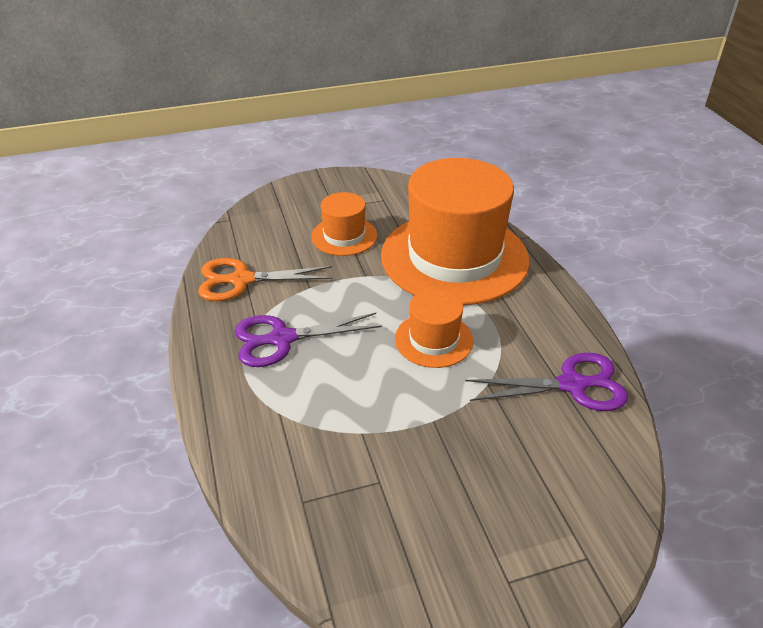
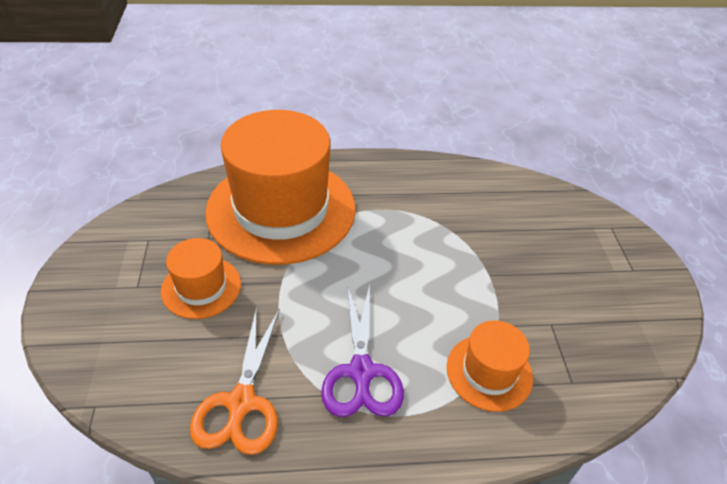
camera: 80 degrees left, 5 degrees up
orange hat [395,289,473,368] -> orange hat moved to [447,320,533,412]
purple scissors [465,353,628,411] -> none

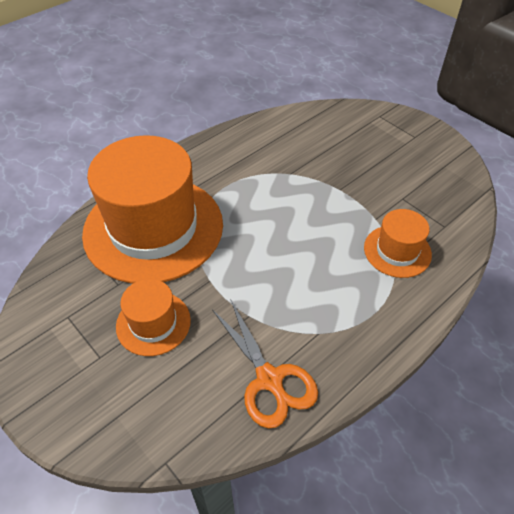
camera: 35 degrees left, 5 degrees up
purple scissors [321,284,404,417] -> none

